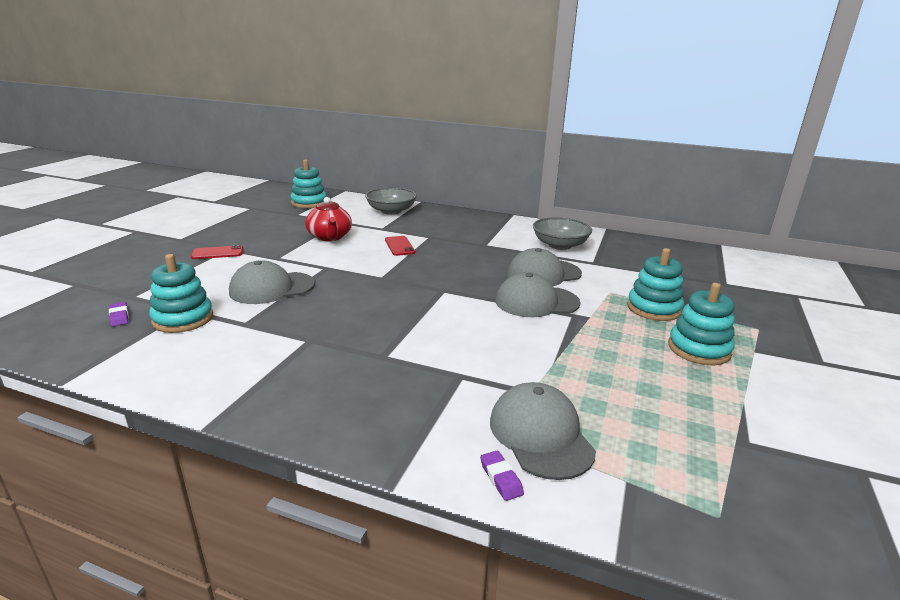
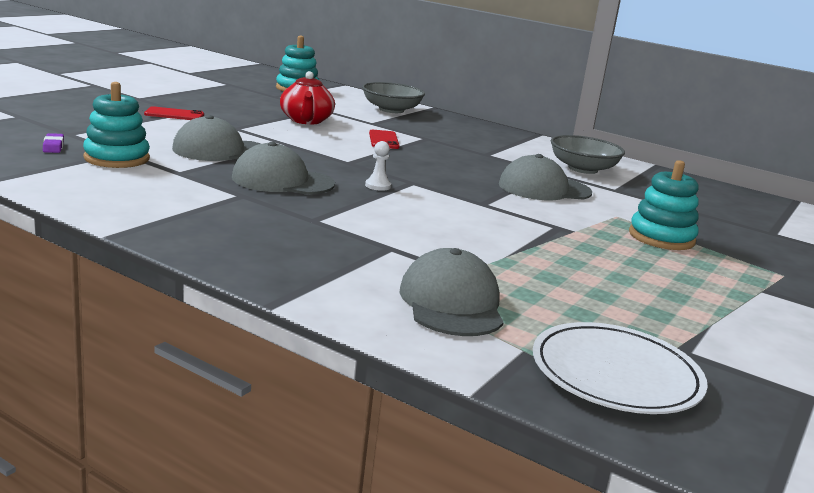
camera: 10 degrees right, 5 degrees down
purple eraser [480,451,524,501] -> none
grey cap [495,272,581,317] -> grey cap moved to [232,142,335,195]
turquoise stacking toy [668,283,735,365] -> none
none -> white pawn [365,141,391,191]
none -> white plate [533,322,708,414]

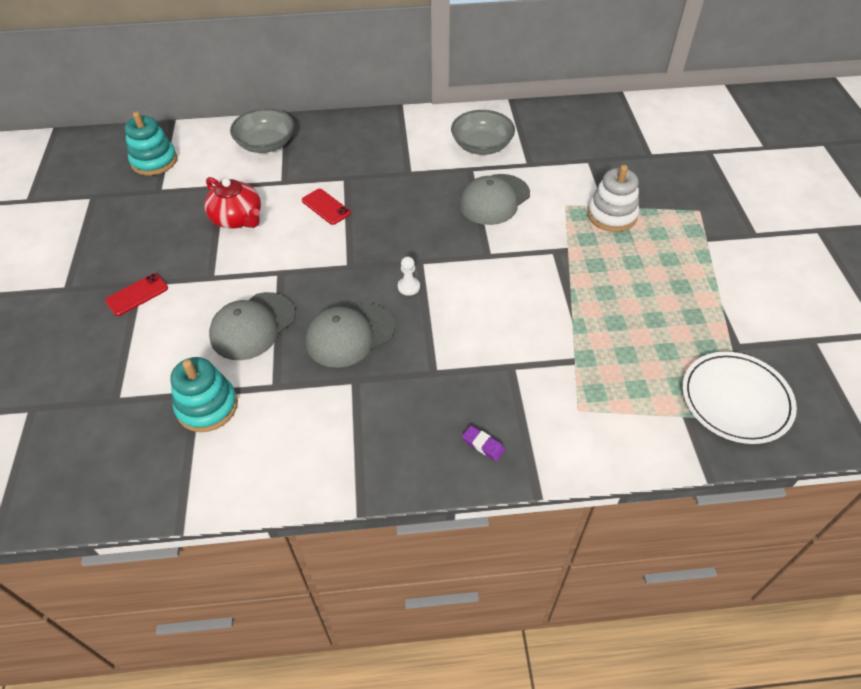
camera: 35 degrees left, 30 degrees up
purple eraser [43,133,64,153] -> purple eraser moved to [462,426,505,461]
grey cap [400,248,504,336] -> none
turquoise stacking toy [629,160,699,250] -> white stacking toy [587,165,639,232]

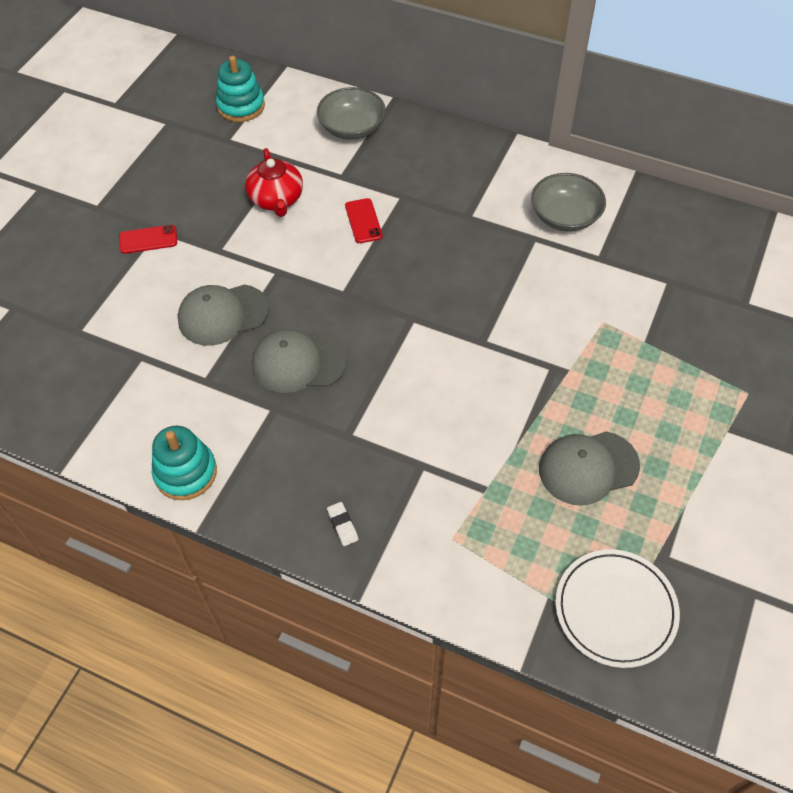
camera: 30 degrees right, 5 degrees up
turquoise stacking toy [170,357,238,432] -> turquoise stacking toy moved to [152,426,217,500]
white pawn [398,257,420,296] -> none
grey cap [459,174,530,225] -> grey cap moved to [539,431,640,506]
purple eraser [462,426,505,461] -> white eraser [327,502,359,546]
white stacking toy [587,165,639,232] -> none

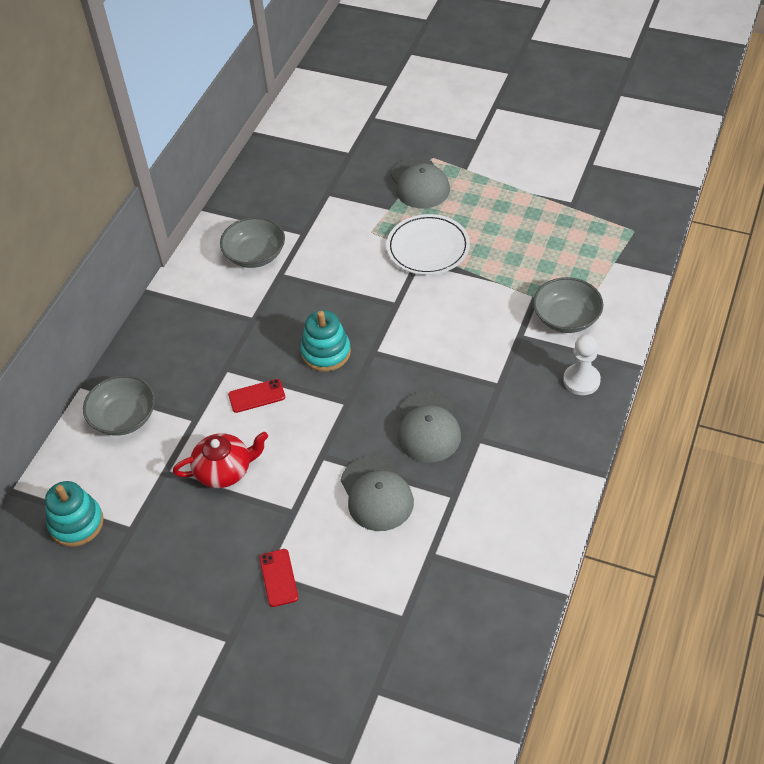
camera: 90 degrees left, 5 degrees down
turquoise stacking toy [152,426,217,500] -> turquoise stacking toy moved to [300,310,351,372]
white eraser [327,502,359,546] -> white pawn [563,335,601,395]
grey cap [539,431,640,506] -> grey cap moved to [390,158,450,208]
white plate [556,549,680,668] -> white plate moved to [386,214,470,275]
none -> grey bowl [533,277,604,333]

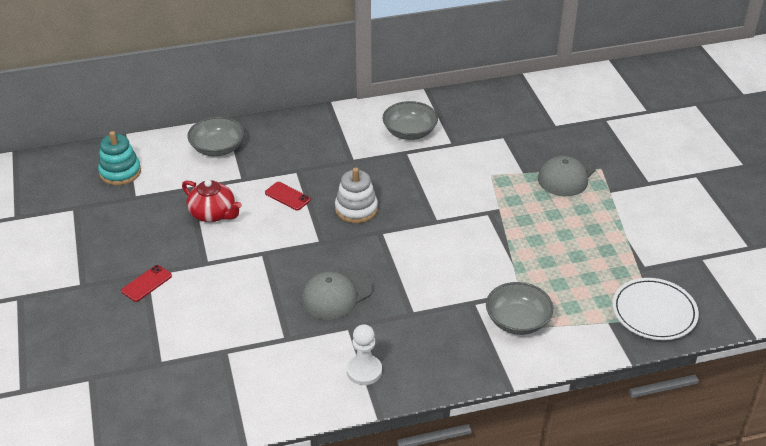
camera: 50 degrees right, 10 degrees down
turquoise stacking toy [300,310,351,372] -> white stacking toy [335,167,378,223]
grey cap [341,456,414,531] -> none
white plate [386,214,470,275] -> white plate moved to [612,278,699,340]
white pawn [563,335,601,395] -> white pawn moved to [347,324,382,385]

